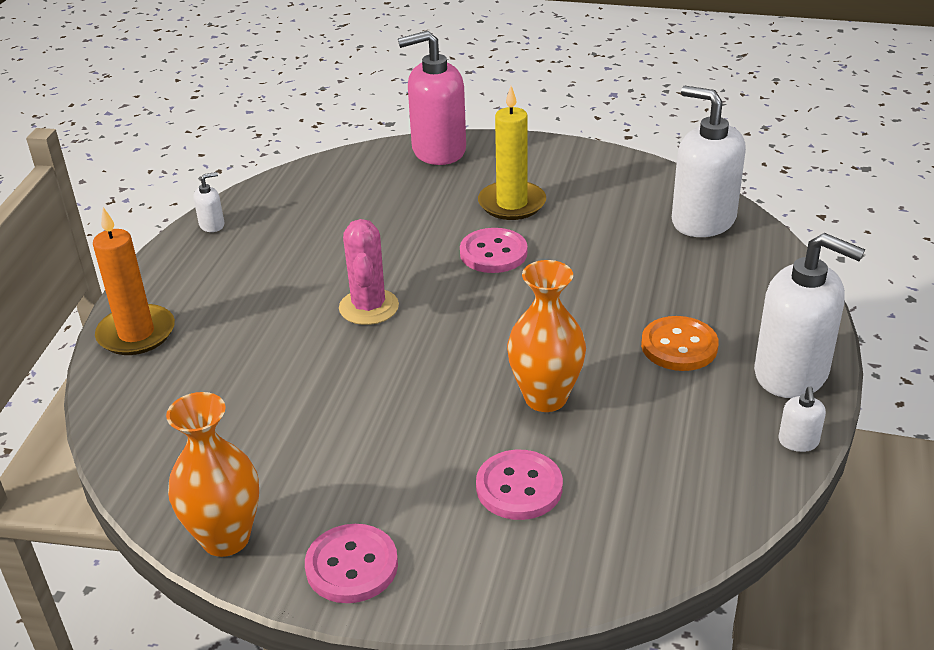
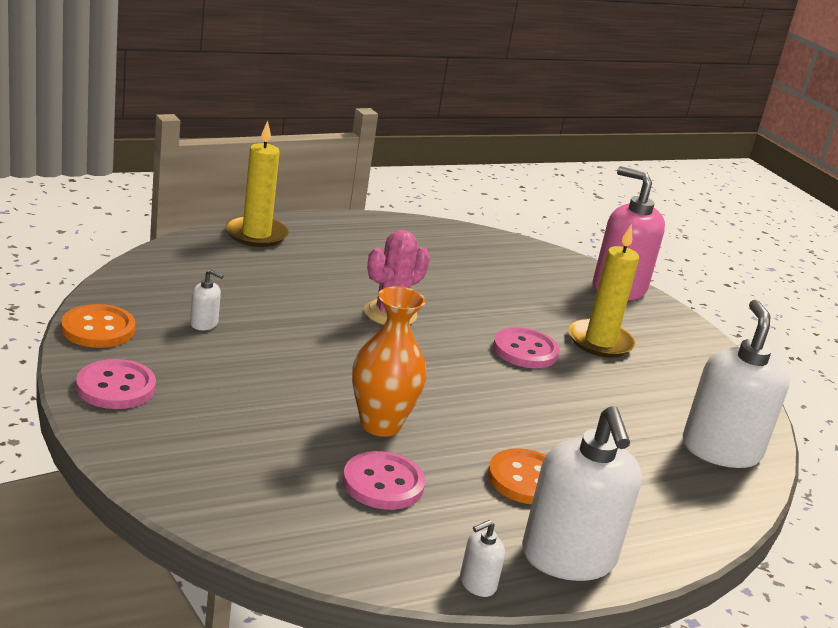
camera: 45 degrees right, 10 degrees down
orange candle [93,207,175,355] -> yellow candle [225,121,289,247]
orange vase [166,392,259,557] -> orange button [61,304,135,348]
white soap dispenser [193,172,225,232] -> white soap dispenser moved to [190,269,224,330]
pink button [476,450,563,520] -> pink button moved to [343,451,425,510]

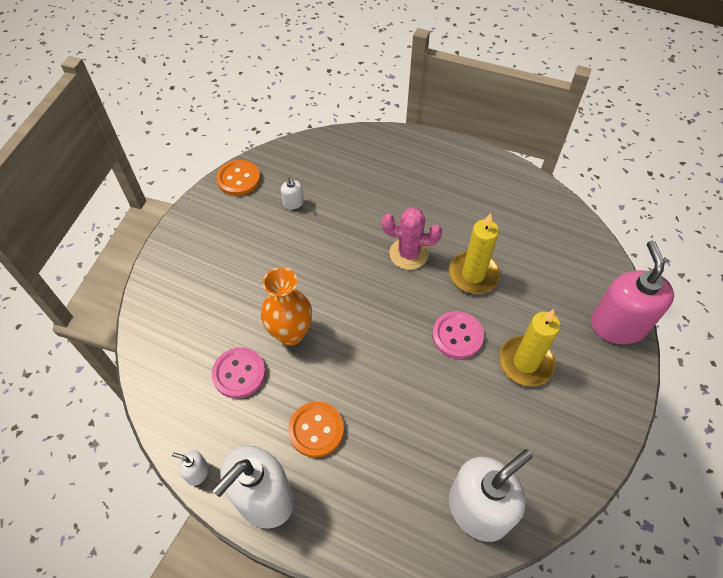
camera: 55 degrees right, 30 degrees up
pink button [76,359,156,409] -> none
yellow candle [225,121,289,247] -> yellow candle moved to [449,213,500,294]

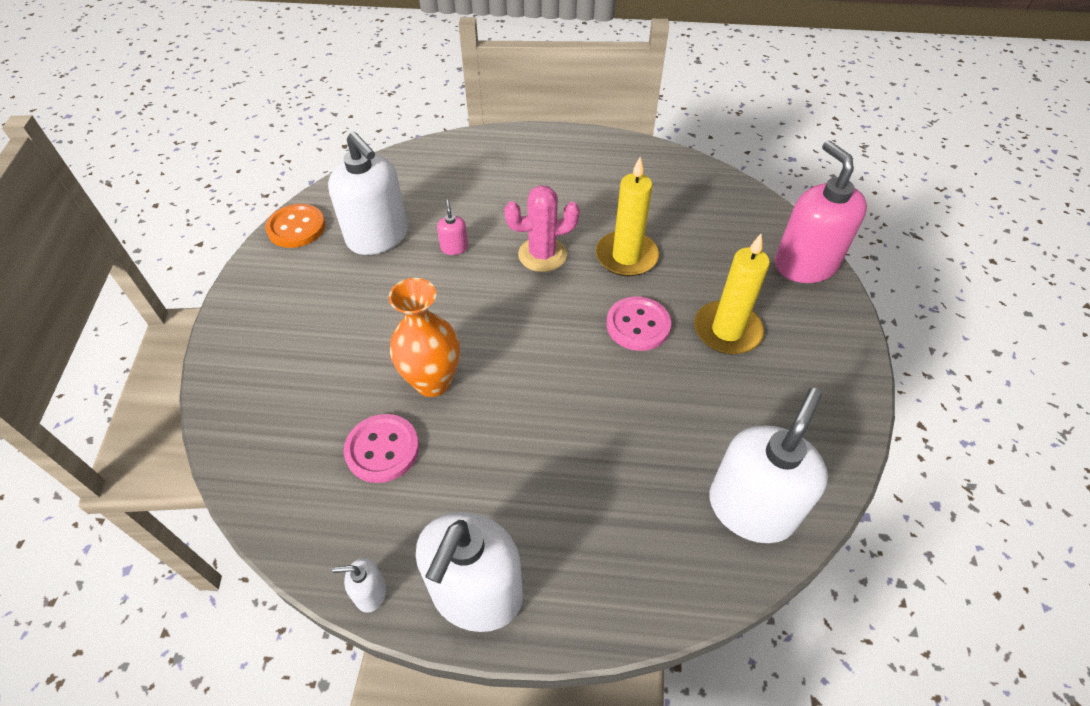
camera: 20 degrees left, 5 degrees down
white soap dispenser [281,177,304,209] -> white soap dispenser [328,132,408,255], size x2.39
orange button [288,402,344,458] -> none
none -> pink soap dispenser [437,200,468,255]

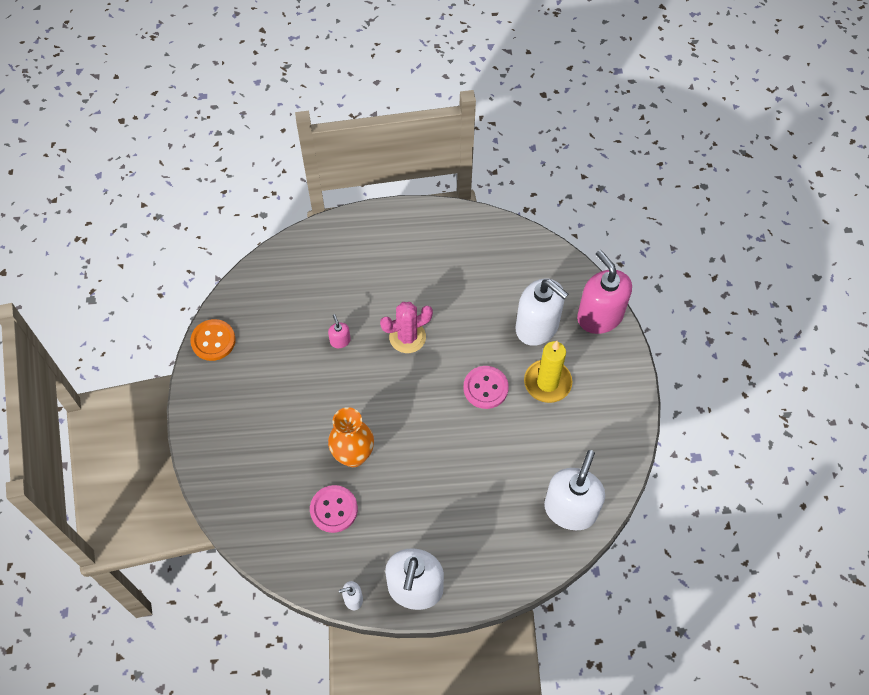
camera: 10 degrees left, 10 degrees up
white soap dispenser [328,132,408,255] -> white soap dispenser moved to [516,279,568,346]
yellow candle [596,157,659,277] -> none

